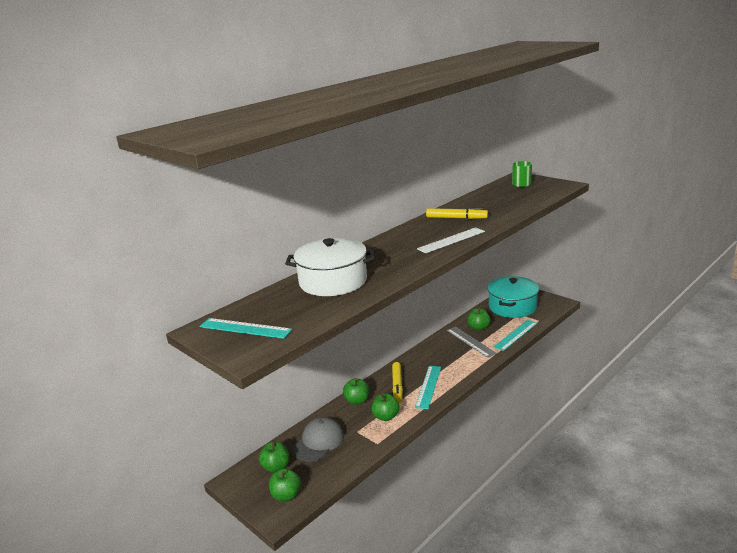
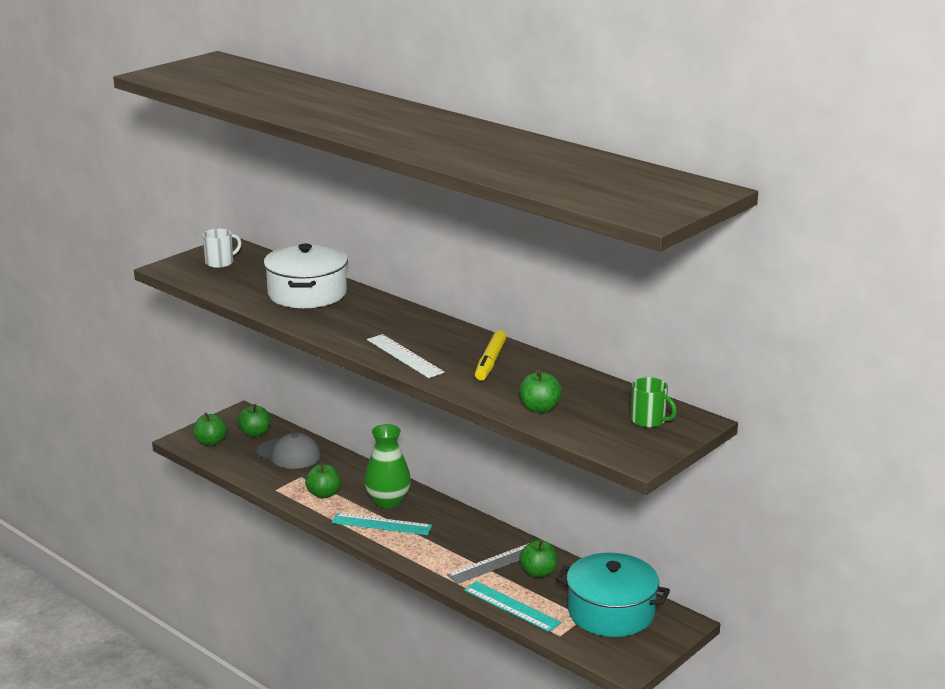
camera: 85 degrees right, 0 degrees up
turquoise ruler [200,318,292,339] -> white mug [203,229,242,268]
green apple [343,378,369,405] -> green apple moved to [519,370,562,413]
yellow marker [392,362,403,403] -> green vase [364,424,411,509]

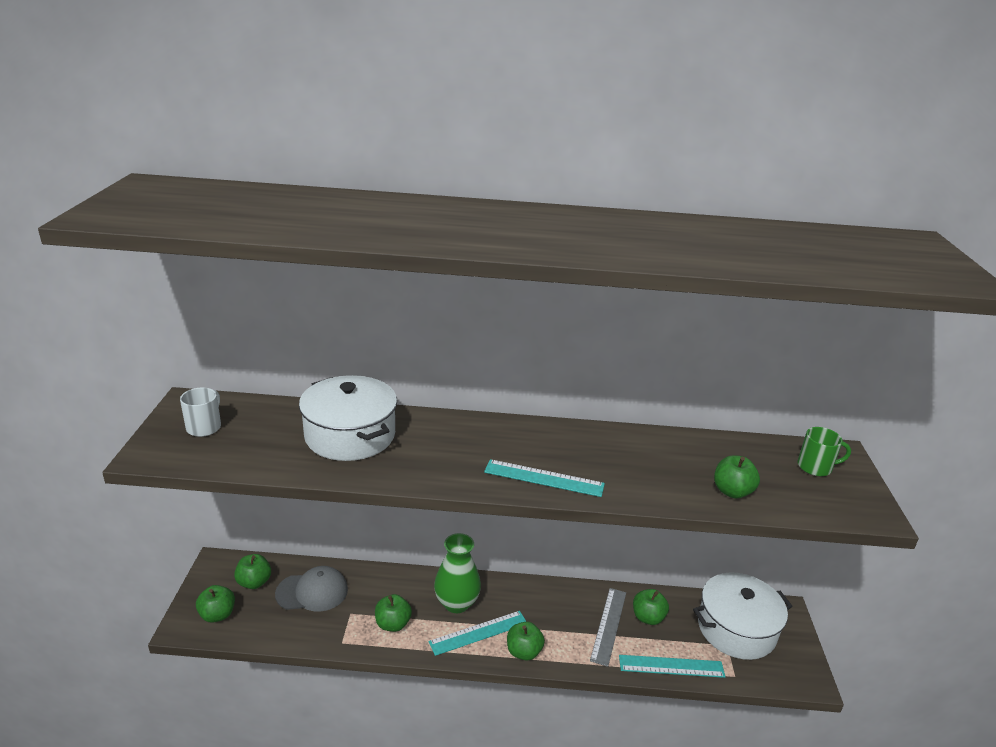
camera: 40 degrees left, 5 degrees up
white ruler [367,334,445,378] -> turquoise ruler [484,459,605,497]
yellow marker [475,330,506,381] -> none
turquoise pot [556,553,670,637] -> white pot [693,572,793,660]
none -> green apple [507,622,545,661]

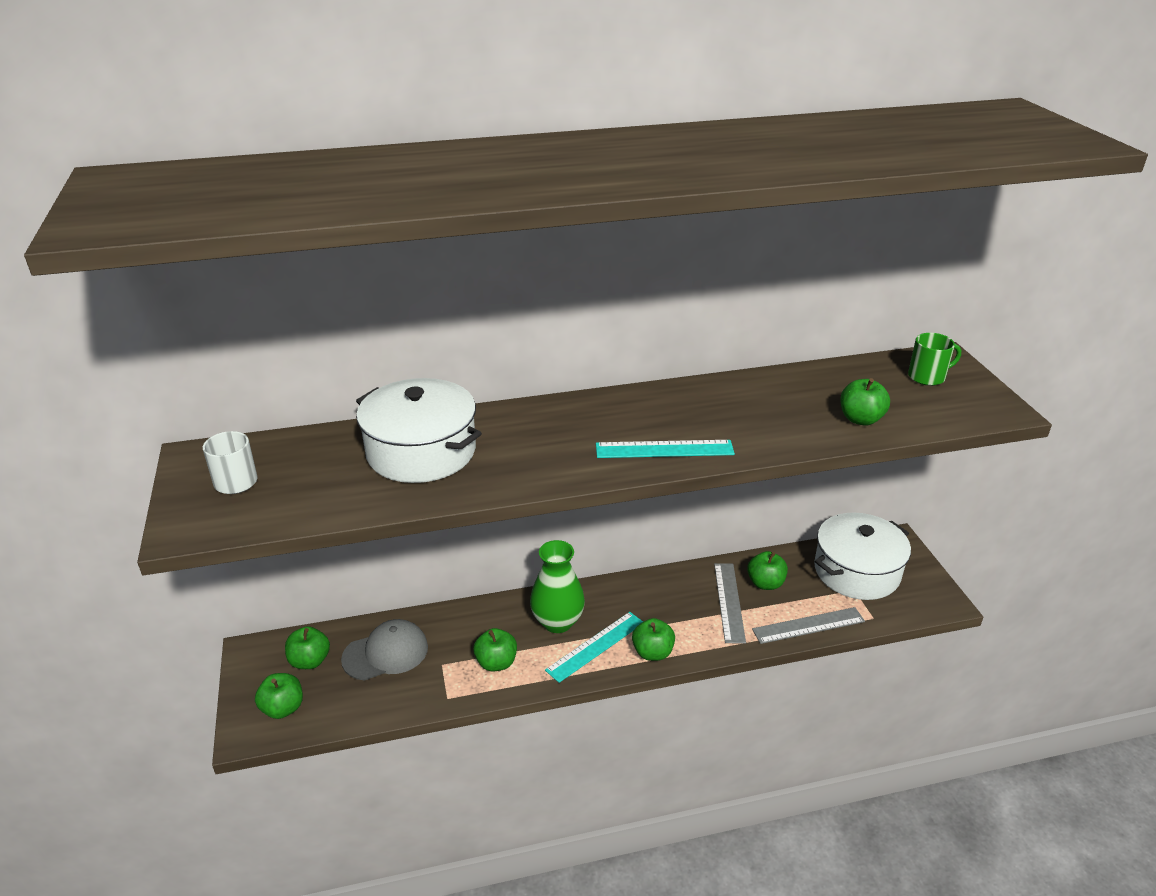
camera: 15 degrees left, 5 degrees up
turquoise ruler [619,655,725,678] -> grey ruler [752,607,865,644]

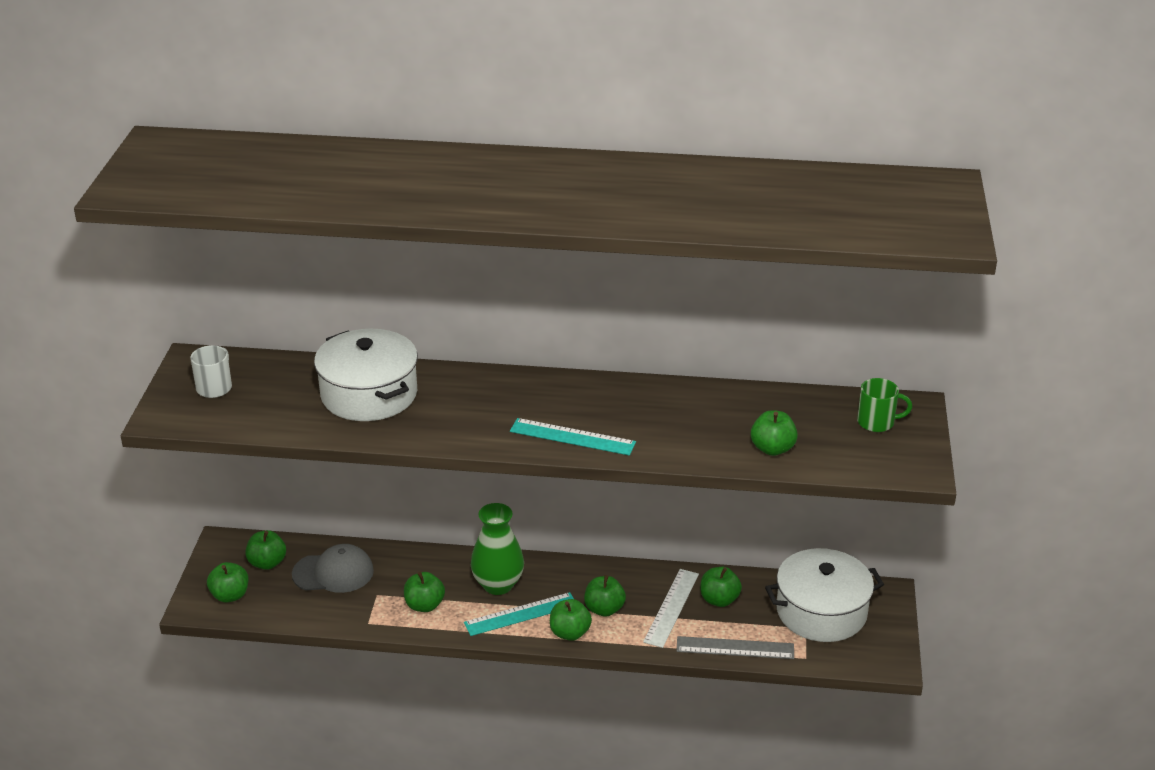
camera: 20 degrees right, 0 degrees up
grey ruler [714,563,746,644] -> white ruler [643,569,699,648]
none -> green apple [584,575,626,617]

